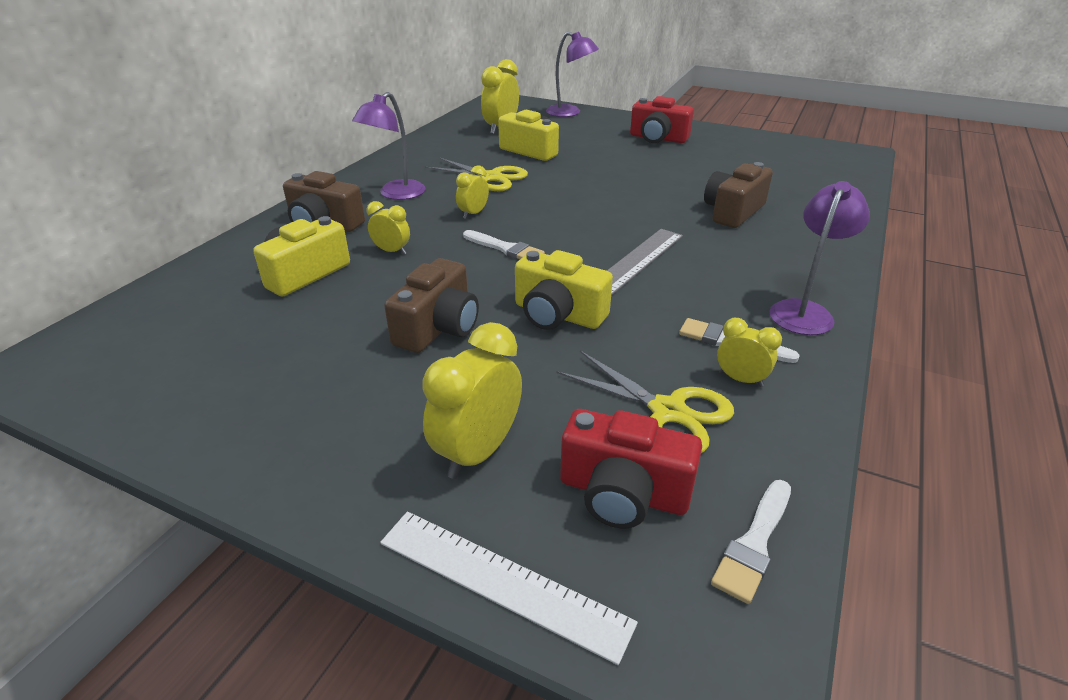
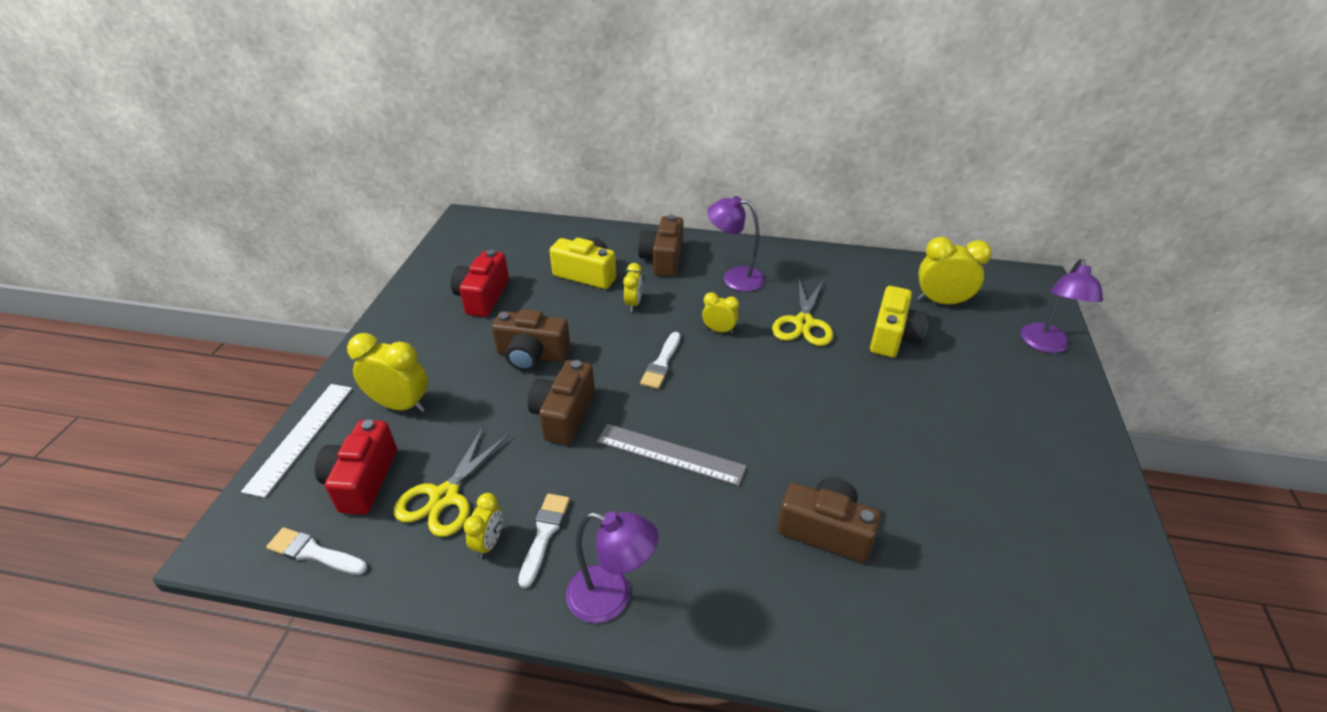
camera: 75 degrees right, 5 degrees up
yellow camera [515,250,613,330] -> brown camera [528,360,595,445]
red camera [630,96,694,143] -> red camera moved to [451,250,509,317]

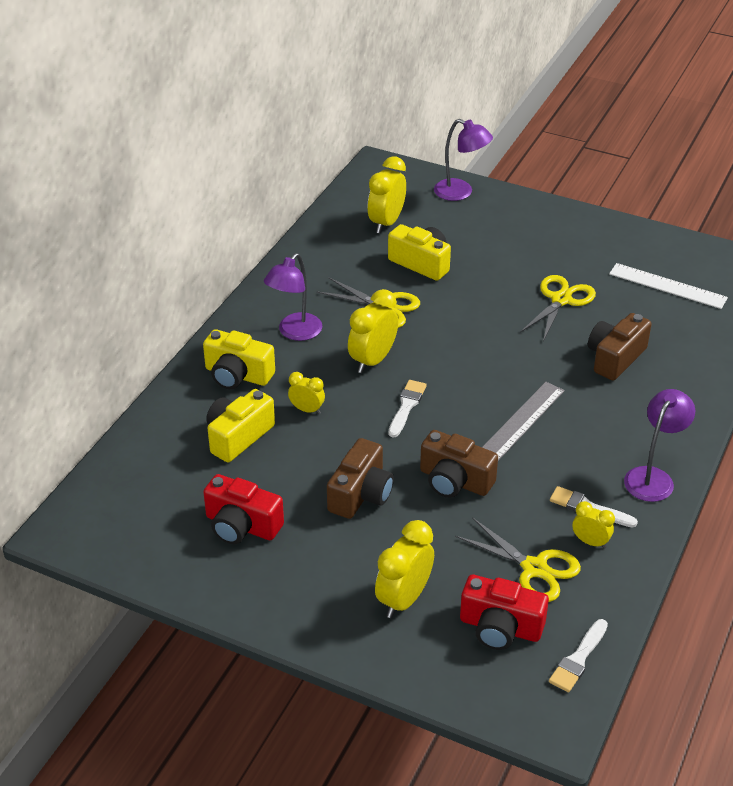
camera: 75 degrees left, 0 degrees up
white ruler [241,384,352,498] -> white ruler moved to [609,263,728,309]
brown camera [638,215,684,277] -> yellow camera [203,329,275,389]
white brush [640,332,681,389] -> white brush turned 105 degrees counterclockwise [388,380,427,438]
yellow clock [702,292,739,334] -> yellow clock [348,289,398,373], size x1.75
none -> yellow scissors [520,275,596,341]

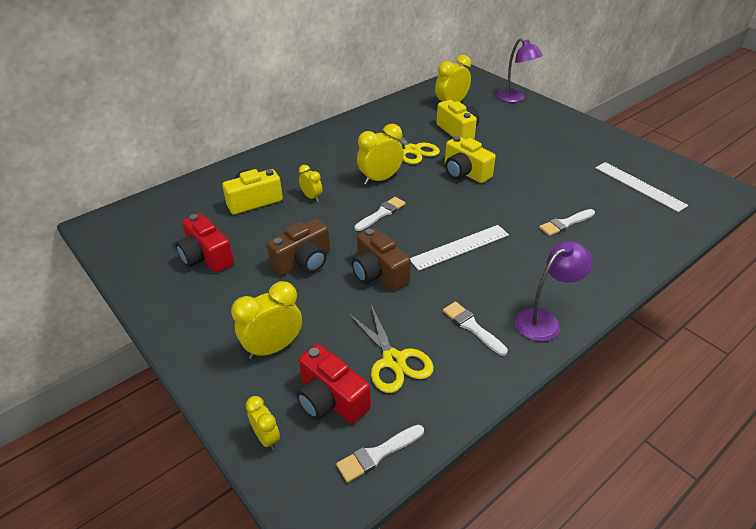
camera: 25 degrees right, 0 degrees up
yellow camera [203,329,275,389] -> yellow camera moved to [445,136,496,183]
purple lamp [264,253,322,341] -> none
grey ruler [482,382,565,461] -> white ruler [410,225,509,271]
yellow scissors [520,275,596,341] -> none
yellow clock [573,501,615,549] -> yellow clock moved to [246,396,280,450]
brown camera [588,313,652,381] -> white brush [539,209,595,236]

